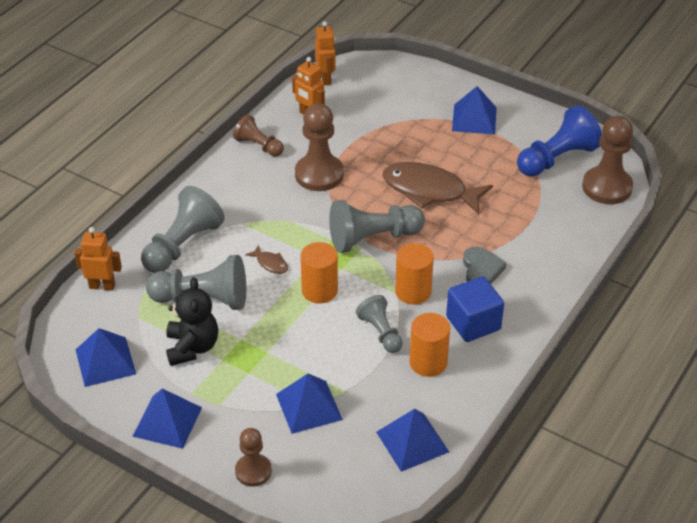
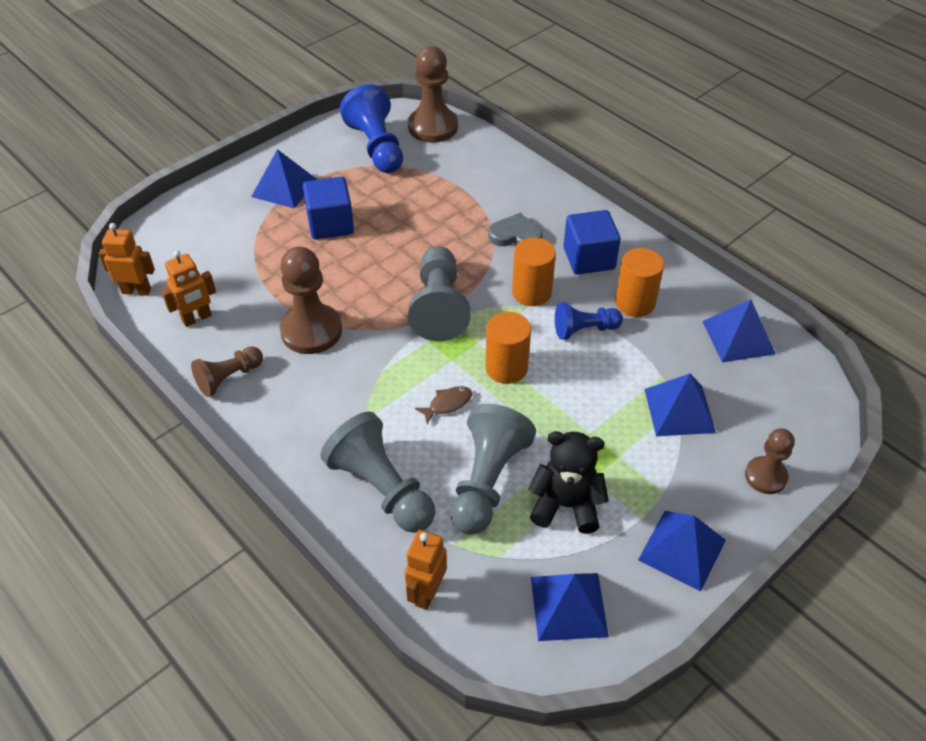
camera: 75 degrees left, 5 degrees up
grey pawn [356,295,403,353] -> blue pawn [555,302,623,340]
brown fish [382,162,493,214] -> none
none -> blue cube [303,177,354,239]

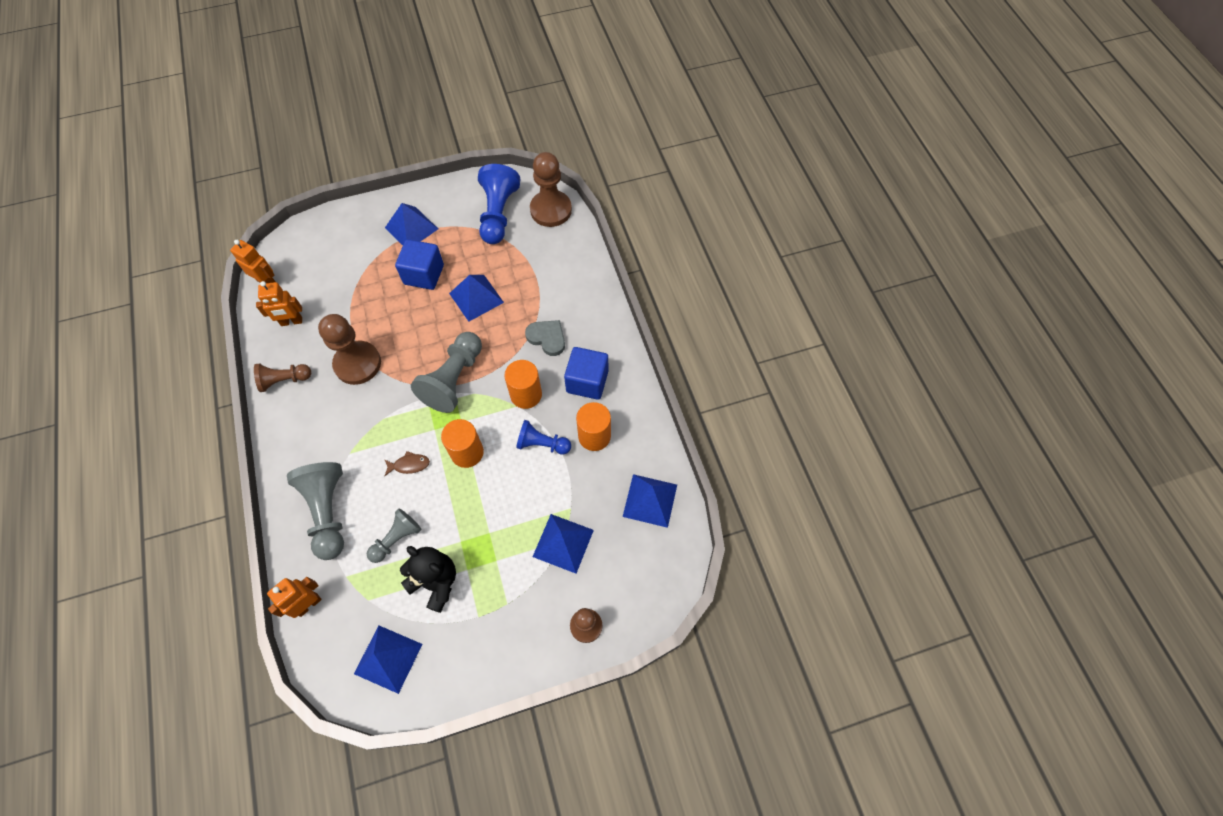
camera: 25 degrees right, 15 degrees up
grey pawn [450,404,536,534] -> grey pawn [367,508,422,563], size x0.60
blue pyramid [638,511,726,592] -> blue pyramid moved to [449,275,504,322]

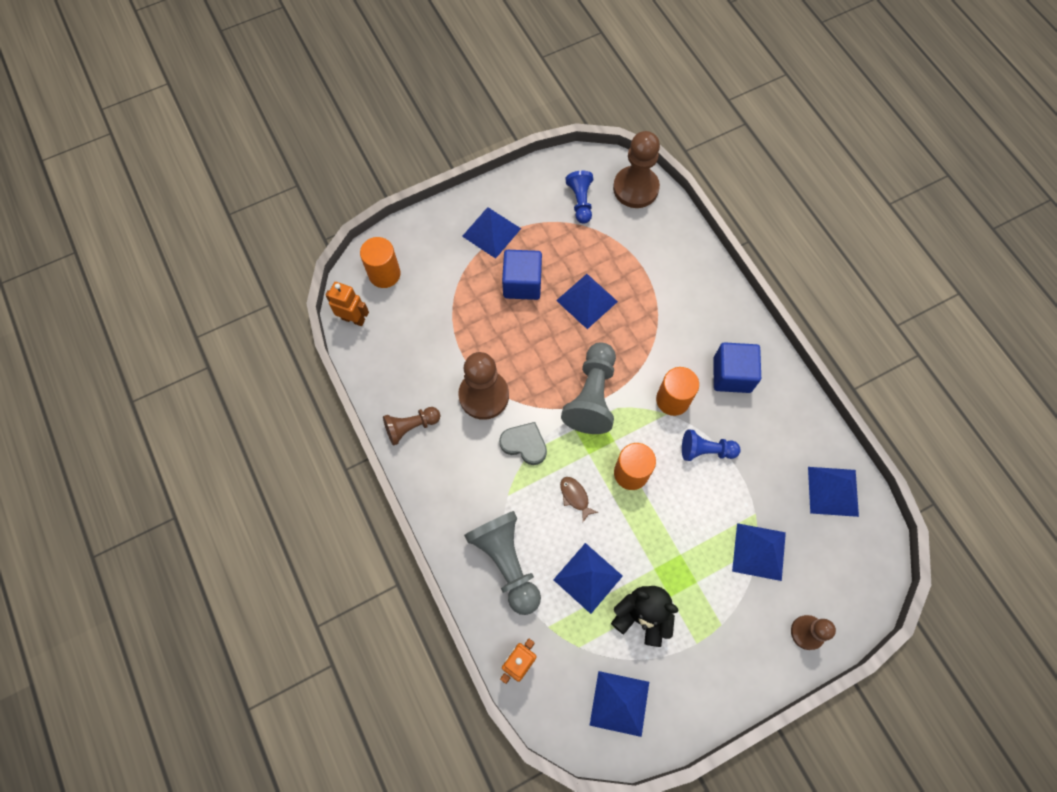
camera: 10 degrees left, 5 degrees up
orange robot [256,281,302,326] -> none
grey pawn [367,508,422,563] -> blue pyramid [553,543,623,614]
brown fish [384,451,430,476] -> brown fish turned 105 degrees counterclockwise [560,477,598,522]
blue pawn [478,164,520,244] -> blue pawn [565,171,593,224], size x0.60
grey heart [525,320,565,356] -> grey heart moved to [499,422,547,465]
orange cylinder [576,402,611,451] -> orange cylinder moved to [360,237,400,288]

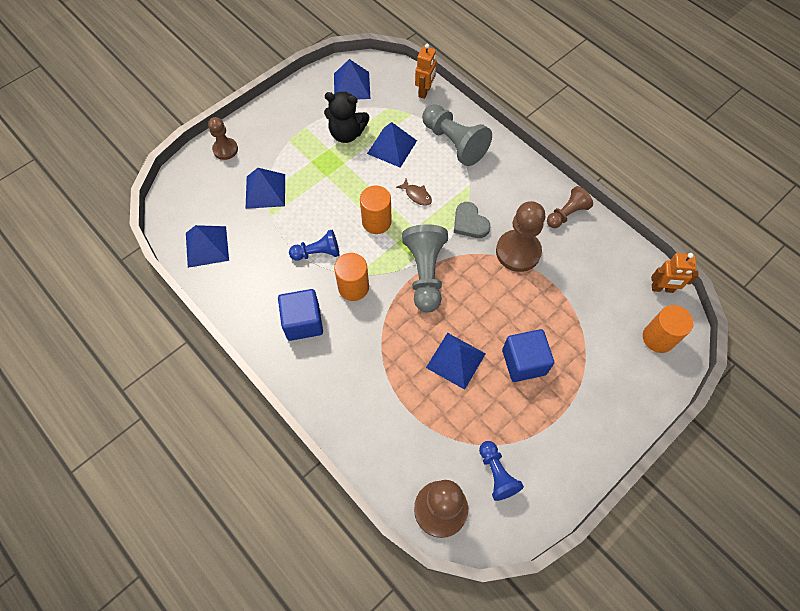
camera: 165 degrees right, 5 degrees down
blue pyramid [462,207,521,259] -> none
grey heart [499,422,547,465] -> grey heart turned 45 degrees clockwise [454,202,490,238]

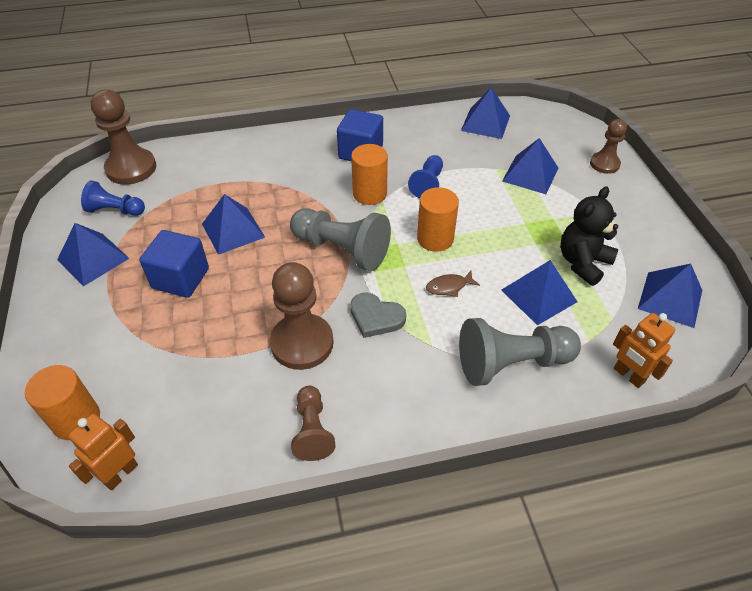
camera: 120 degrees right, 15 degrees down
grey heart [454,202,490,238] -> grey heart turned 150 degrees counterclockwise [350,292,406,338]
none -> blue pyramid [57,223,130,286]

